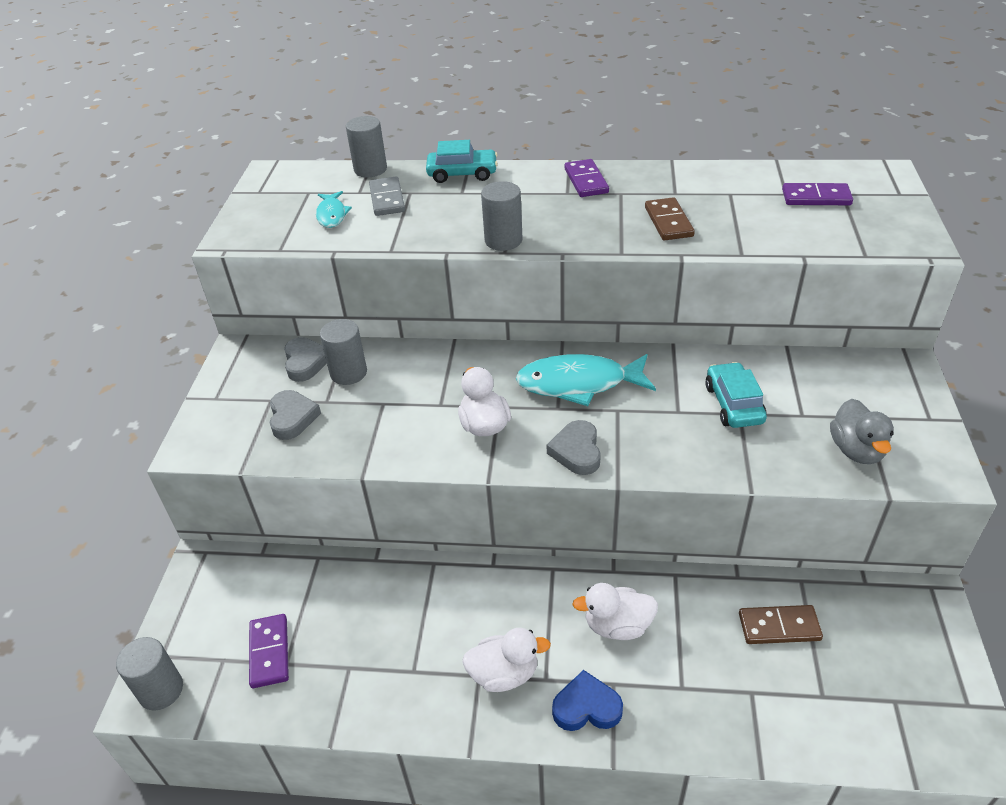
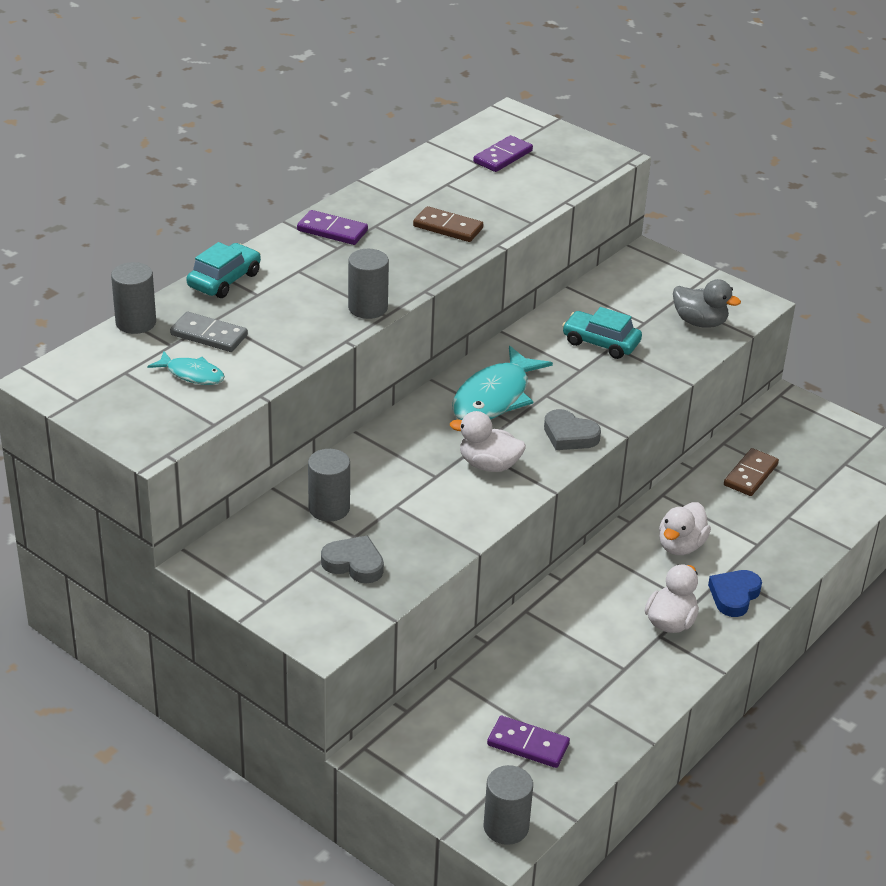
camera: 60 degrees left, 5 degrees down
grey heart [284,337,327,382] -> none

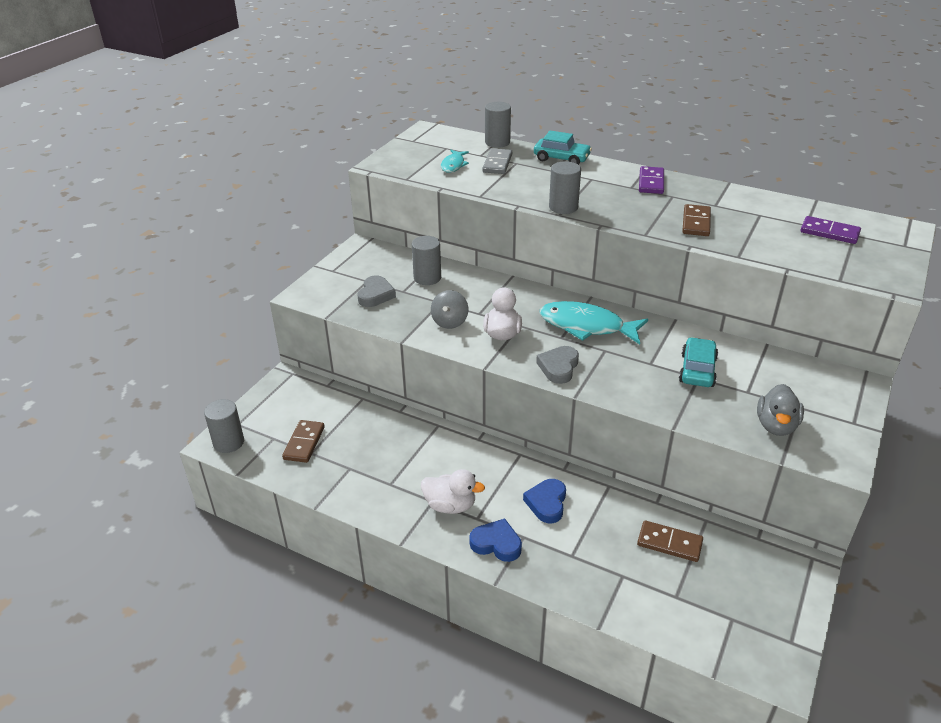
camera: 80 degrees right, 0 degrees up
purple domino [487,716,570,768] -> brown domino [282,420,325,463]
white duck [659,502,711,555] -> blue heart [523,479,566,523]
none -> grey spinning top [431,290,468,329]

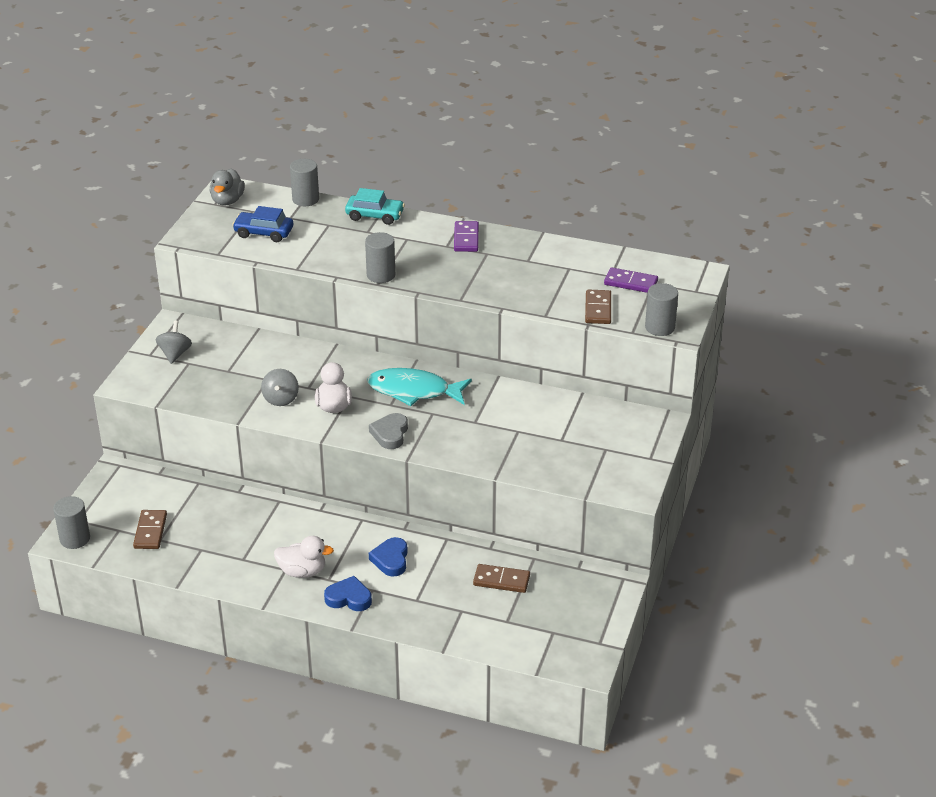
camera: 10 degrees left, 0 degrees up
grey heart [357,275,396,307] -> none
grey cylinder [412,236,441,285] -> grey cylinder moved to [645,283,678,336]
turquoise fish [441,150,469,173] -> blue car [232,206,293,242]
grey domino [482,148,512,174] -> none
turquoise car [679,337,718,387] -> none
brown domino [682,204,711,236] -> brown domino moved to [585,289,611,324]
grey duck [757,384,804,436] -> grey duck moved to [210,169,245,205]
none -> grey spinning top [155,320,192,364]

